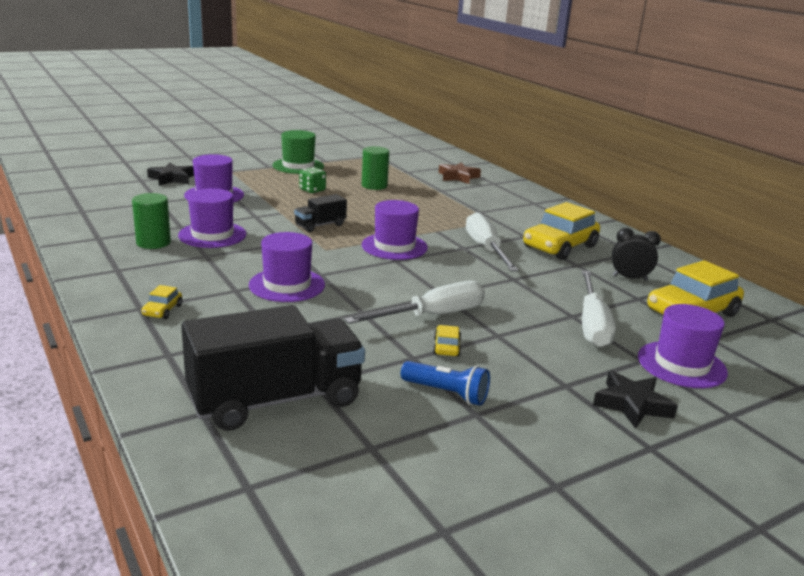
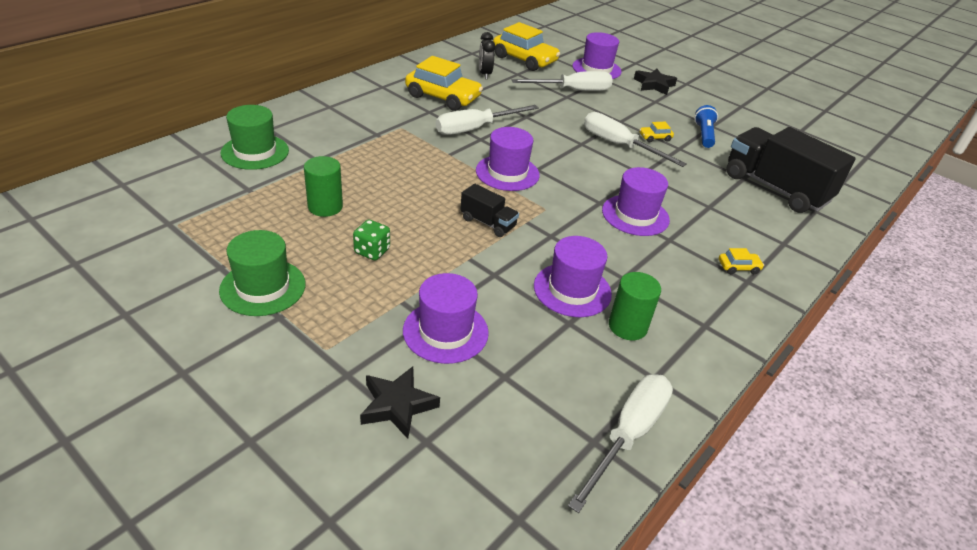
camera: 110 degrees left, 15 degrees up
brown star [439,162,481,184] -> green hat [221,105,289,170]
none -> white screwdriver [568,374,673,513]

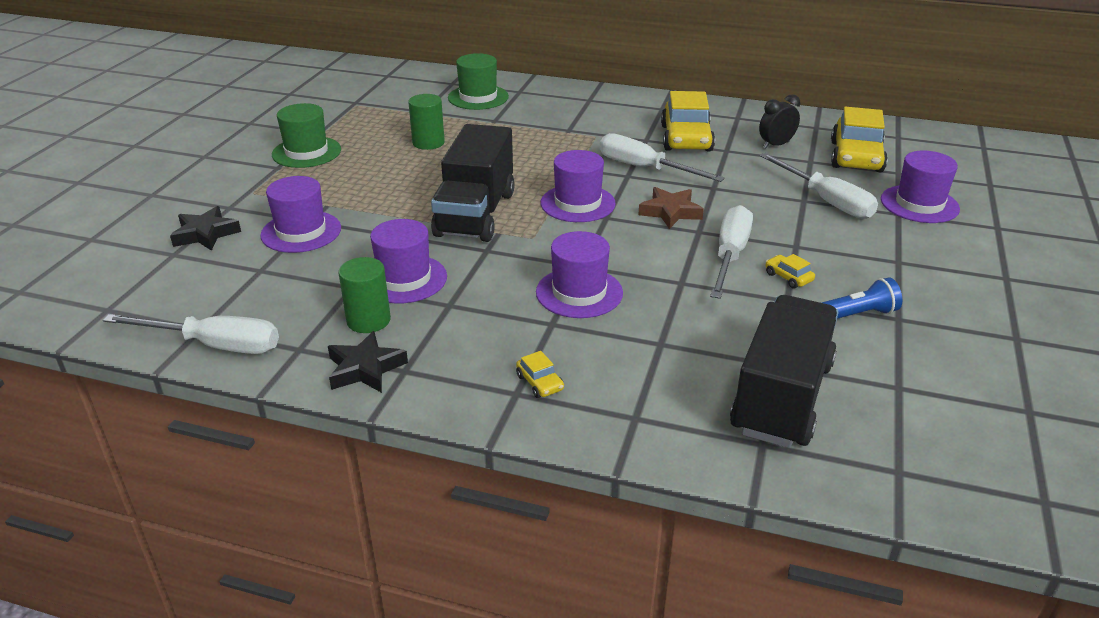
camera: 70 degrees right, 5 degrees down
green dice [353,219,390,260] -> none
black truck [460,184,519,237] -> black truck [431,124,515,242], size x2.10
black star [634,69,677,95] -> black star moved to [328,331,408,393]
none -> brown star [638,187,704,229]

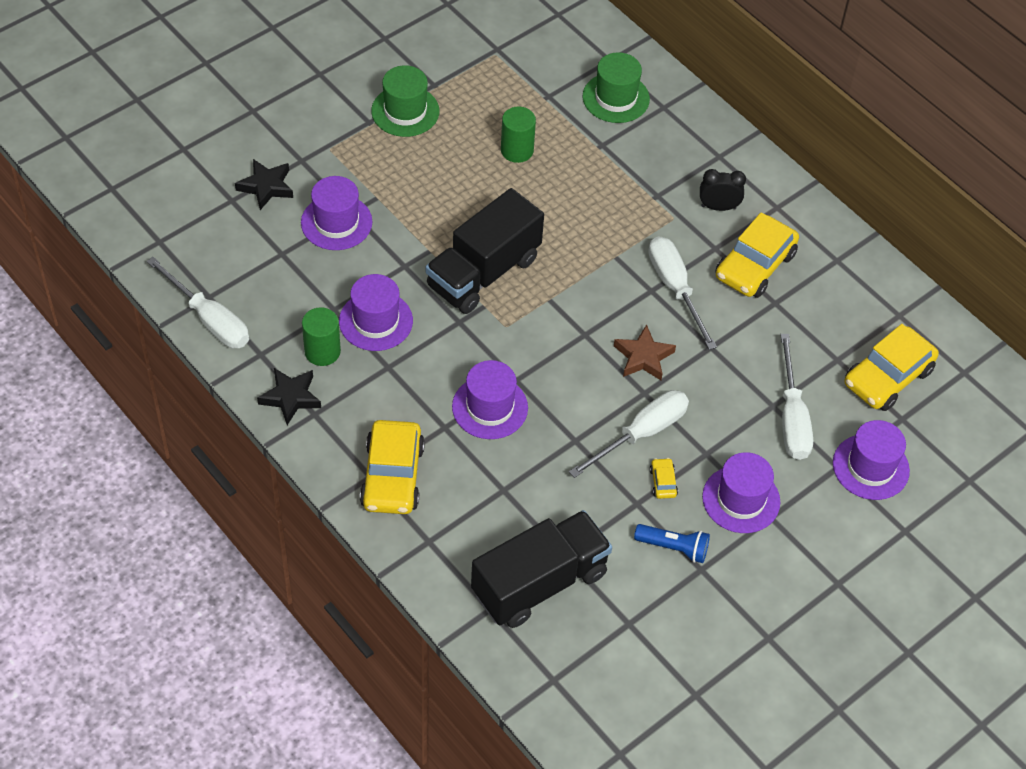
camera: 30 degrees right, 20 degrees up
yellow car [516,351,564,398] -> yellow car [360,420,425,514], size x2.33
purple hat [541,150,616,222] -> purple hat moved to [702,452,780,533]
black clock [759,94,800,149] -> black clock moved to [700,169,746,211]

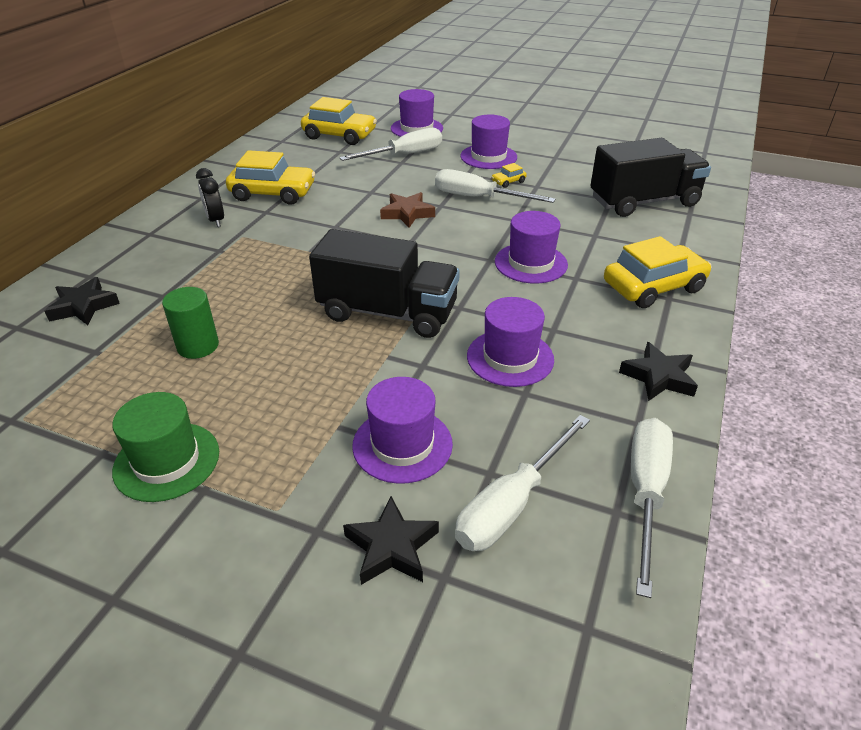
camera: 115 degrees left, 15 degrees down
green cylinder [302,307,341,366] -> none
black truck [471,510,612,628] -> black truck turned 135 degrees clockwise [590,138,711,217]
green hat [583,52,650,123] -> black star [45,277,120,325]
blue flashlight [634,524,710,563] -> none
white screwdriver [648,236,717,350] -> white screwdriver moved to [455,415,590,551]

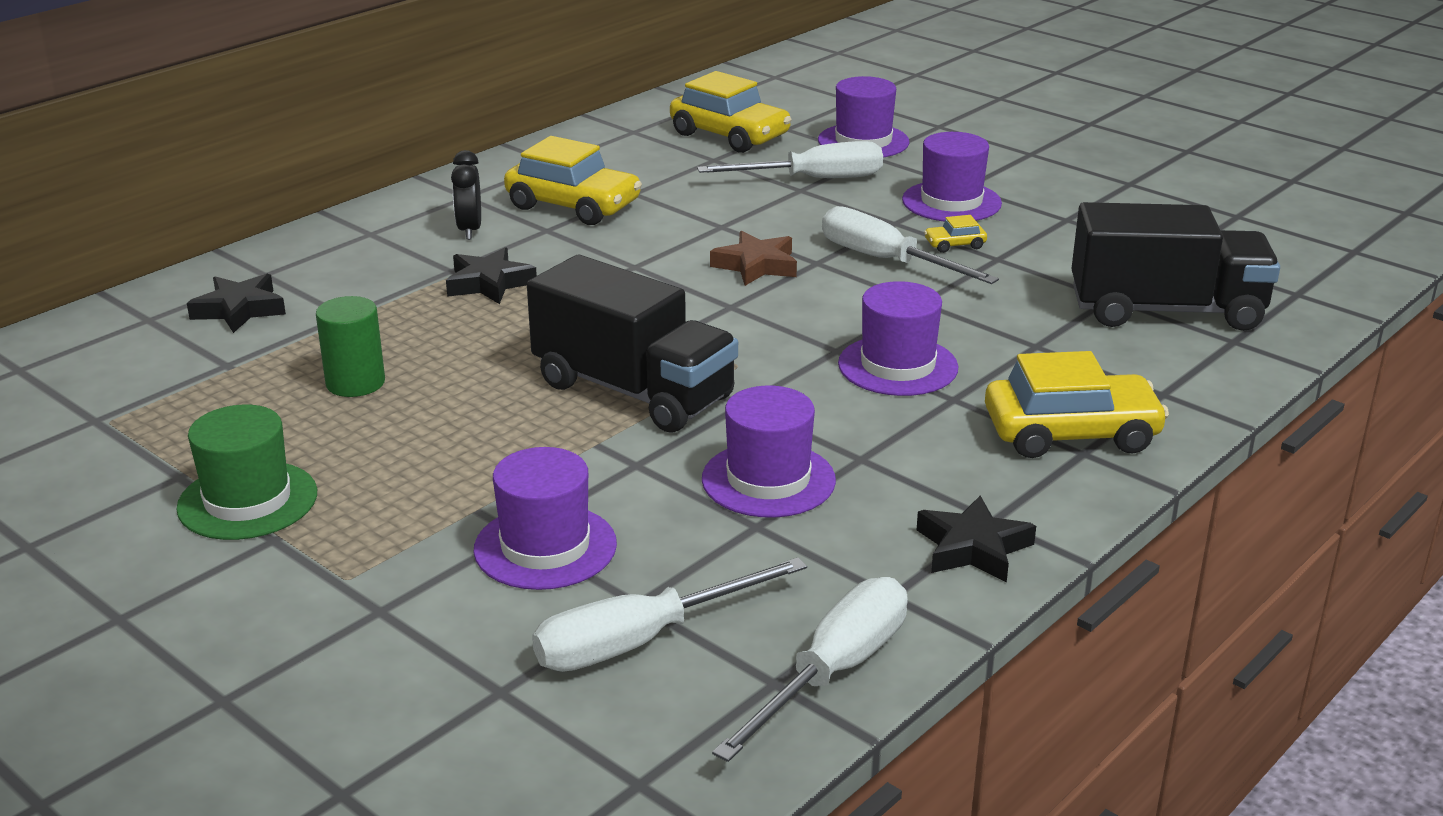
camera: 20 degrees right, 10 degrees down
black star [343,496,439,585] -> black star moved to [446,247,537,304]

